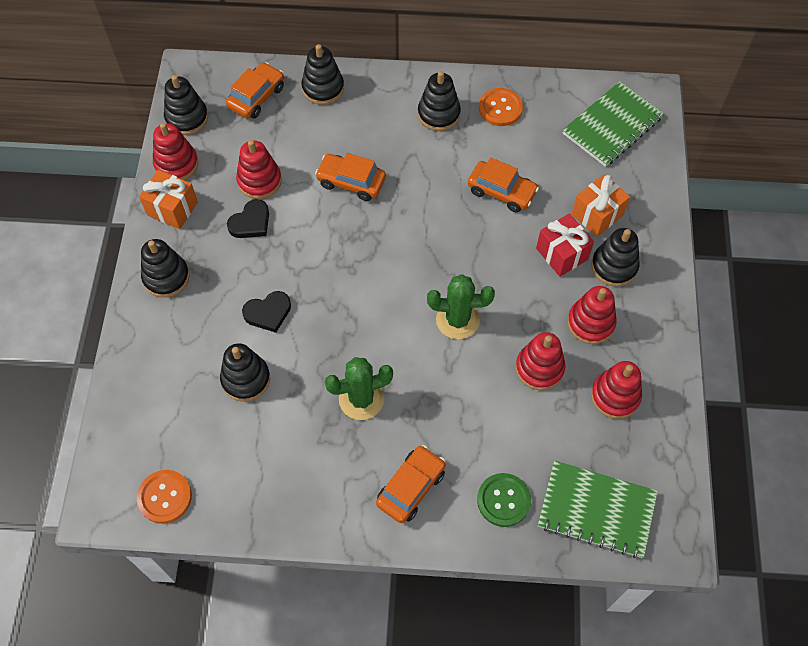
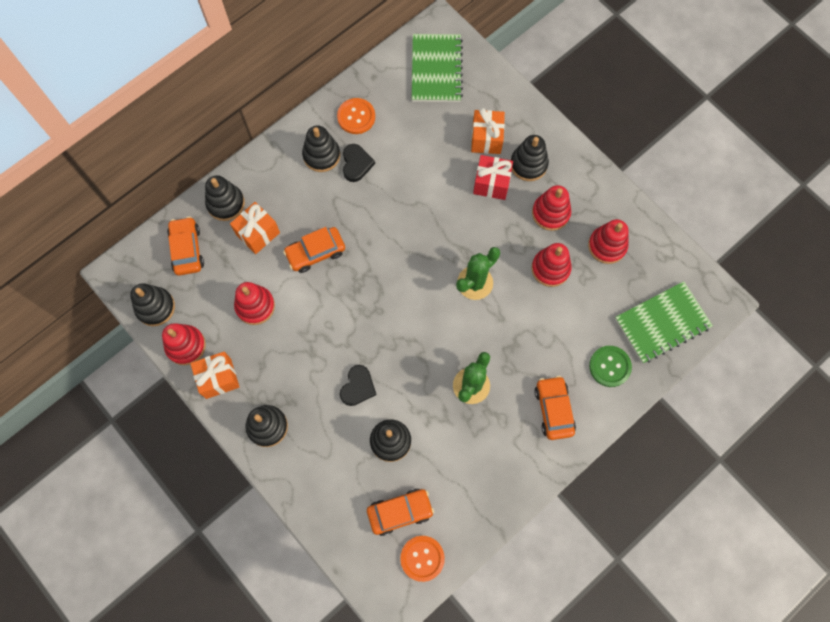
camera: 45 degrees left, 10 degrees up
black heart [227,199,269,238] -> black heart moved to [343,144,375,182]
orange car [468,157,539,212] -> orange car moved to [367,489,434,536]
none -> orange gift [230,202,280,254]

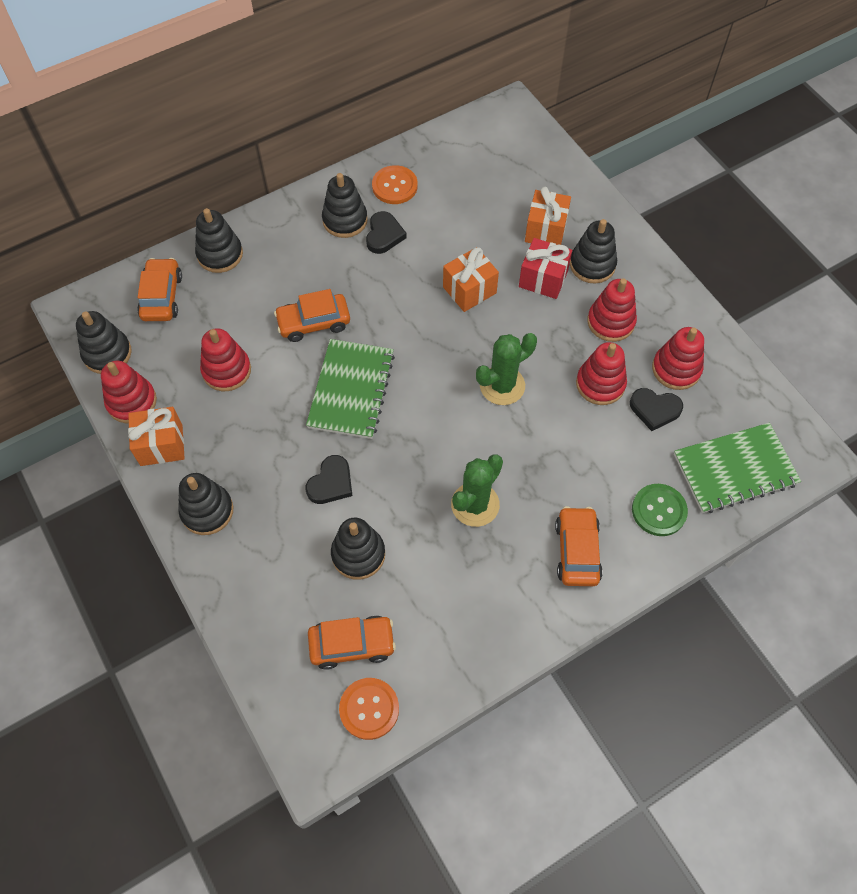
camera: 10 degrees right, 10 degrees down
orange gift [230,202,280,254] -> orange gift moved to [443,247,499,312]
green notebook [412,34,463,102] -> green notebook moved to [306,339,395,439]
none -> black heart [630,388,683,431]

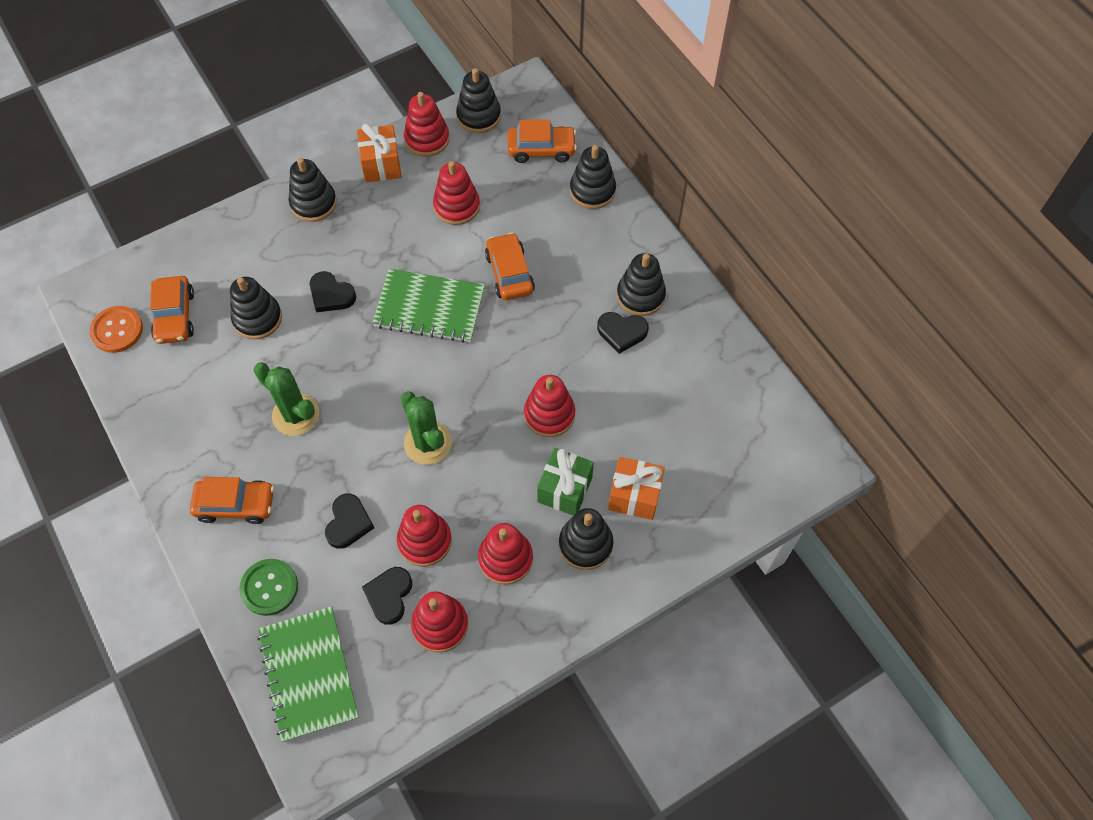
camera: 90 degrees right, 0 degrees up
orange button [372,165,418,204] -> none
orange gift [443,247,499,312] -> red stacking toy [524,375,575,437]
red gift [519,238,572,299] -> green gift [537,448,594,516]
none -> black heart [325,494,374,549]

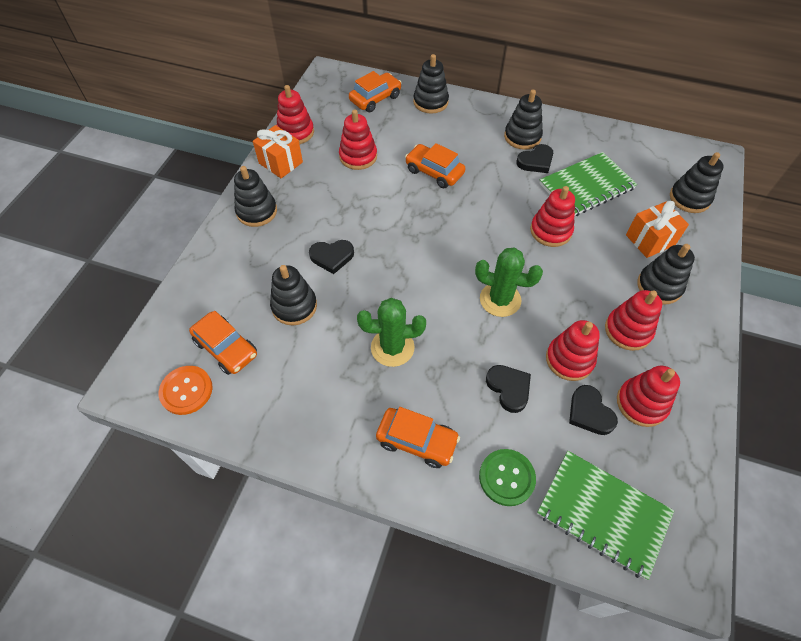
camera: 40 degrees left, 5 degrees down
orange car [190,477,274,524] -> orange car turned 60 degrees clockwise [376,407,460,468]
green notebook [372,269,485,343] -> green notebook moved to [539,152,637,216]
black stacking toy [456,68,501,133] -> black stacking toy moved to [670,152,724,213]
green gift [537,448,594,516] -> none

